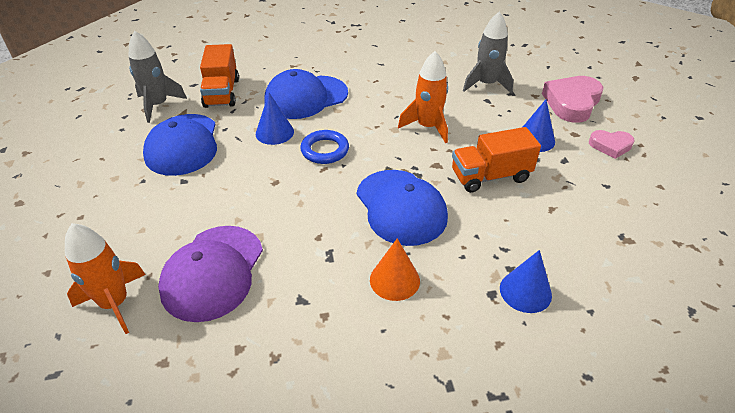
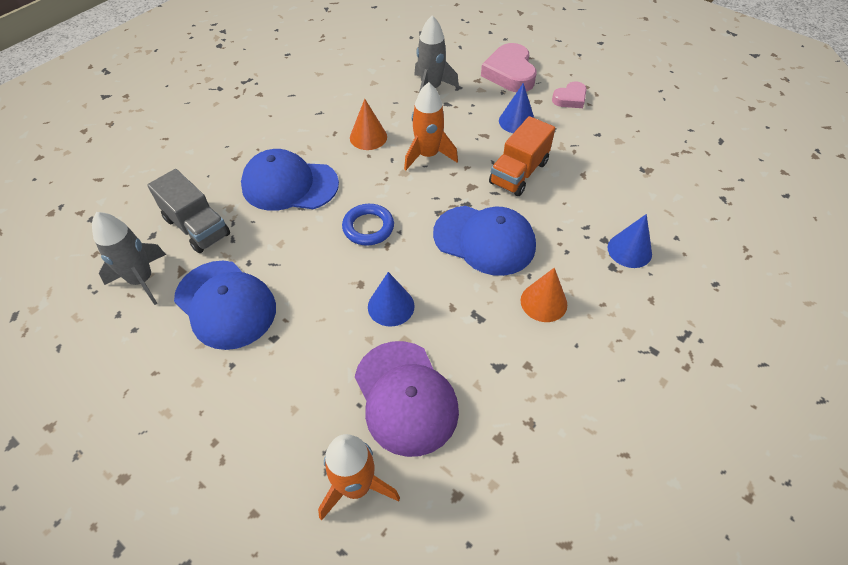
camera: 40 degrees left, 10 degrees up
orange truck [200,44,239,108] -> grey truck [147,169,230,253]
blue cone [256,93,294,145] -> blue cone moved to [368,272,415,327]
blue cap [264,69,348,119] -> blue cap turned 75 degrees clockwise [241,149,339,211]
none -> orange cone [350,99,387,150]

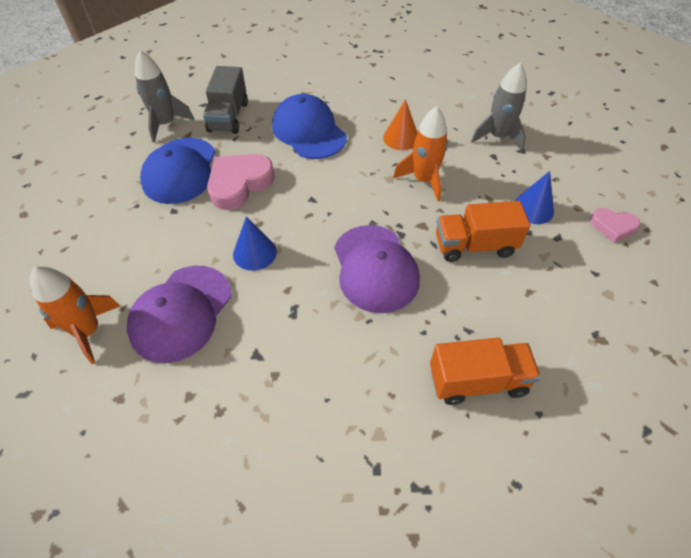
camera: 50 degrees right, 0 degrees up
blue ring [342,204,394,246] -> none
blue cap [433,206,536,276] -> purple cap [334,225,420,313]
pink heart [481,43,537,92] -> pink heart moved to [207,154,275,210]
orange cone [521,268,567,322] -> none
blue cone [608,214,652,268] -> orange truck [430,337,541,405]

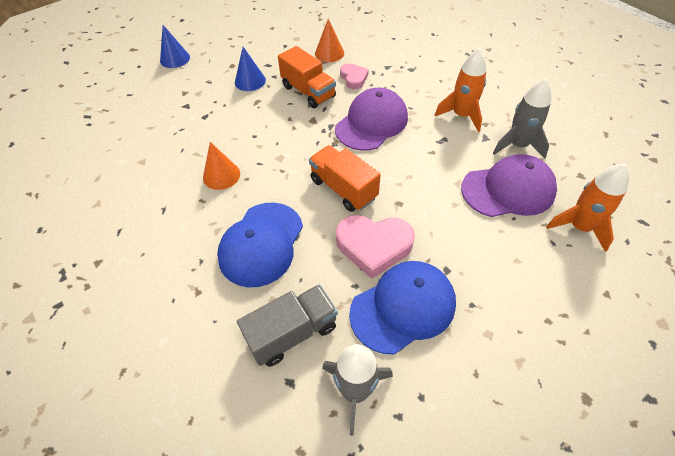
camera: 125 degrees left, 0 degrees up
blue cone [233,216,277,271] -> blue cone moved to [160,25,190,68]
orange rocket [393,106,448,201] -> orange rocket moved to [435,48,487,132]
orange truck [430,337,541,405] -> orange truck moved to [309,145,381,212]
grey rocket [471,63,527,151] -> grey rocket moved to [493,78,551,159]
pink heart [590,208,640,243] -> pink heart moved to [340,64,369,90]
none -> orange cone [315,19,344,62]

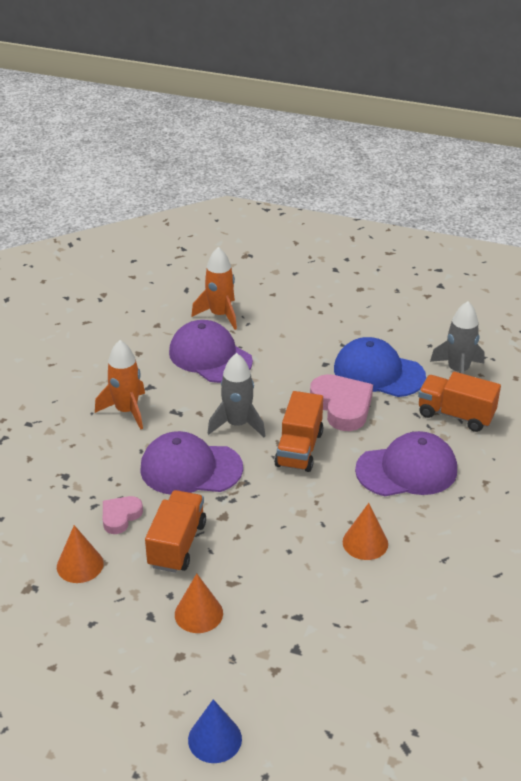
camera: 125 degrees left, 15 degrees down
blue cap [217,202,303,288] -> purple cap [355,431,457,496]
blue cone [235,47,266,91] -> orange cone [175,574,223,633]
grey truck [237,284,338,367] -> orange truck [418,372,501,432]
grey rocket [493,78,551,159] -> grey rocket moved to [208,353,265,437]

